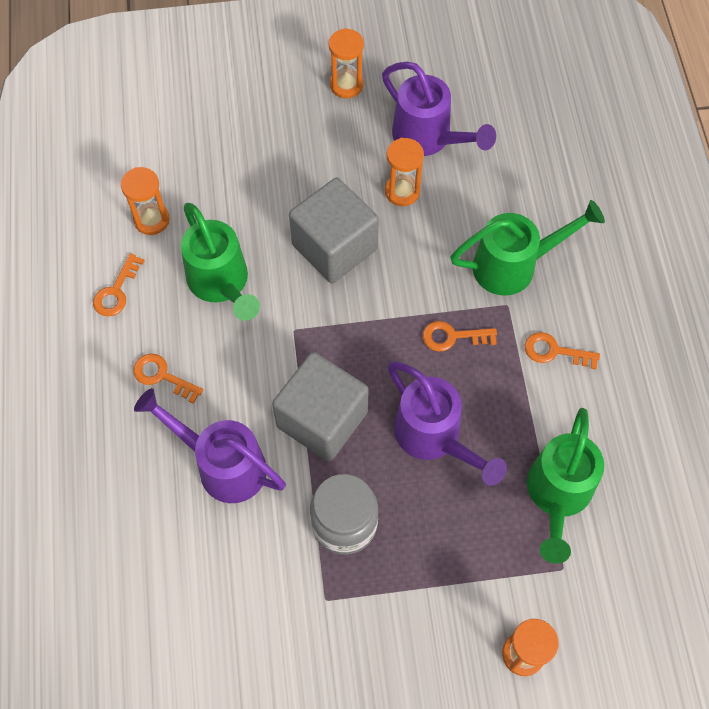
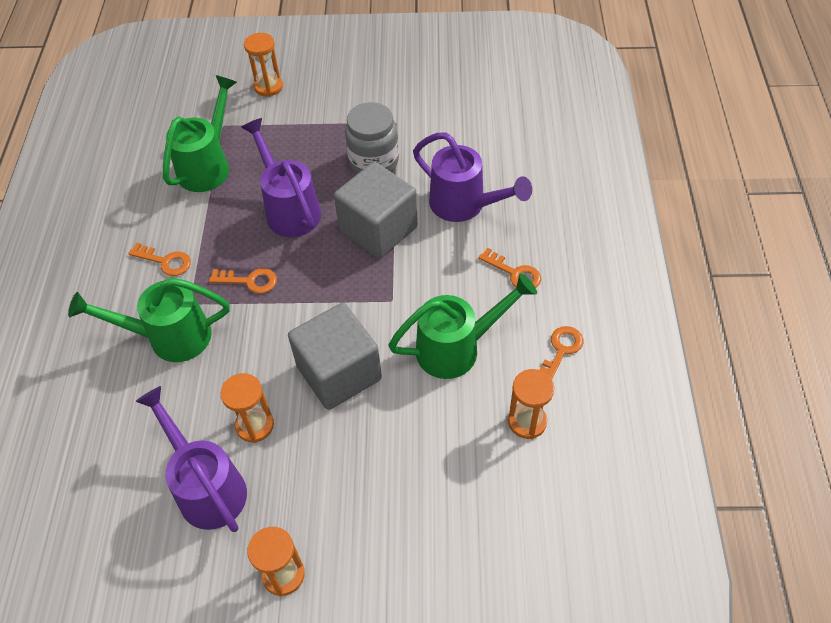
camera: 170 degrees left, 10 degrees down
green watering can [181,203,260,321] -> green watering can turned 90 degrees clockwise [388,273,537,379]

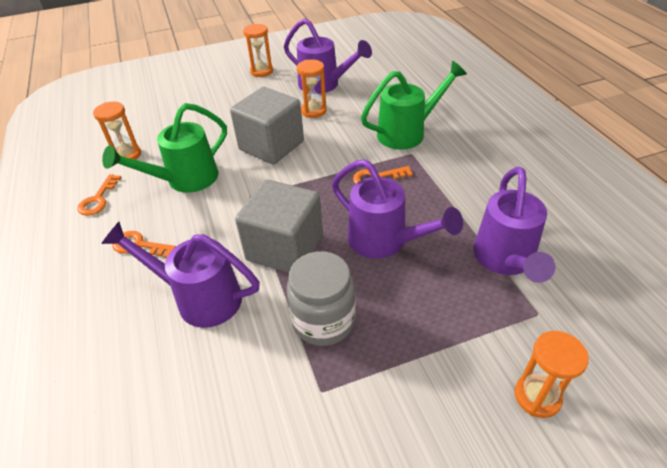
camera: 160 degrees right, 10 degrees down
orange key [128,243,191,276] -> none
green watering can [163,75,237,192] -> purple watering can [473,167,556,283]

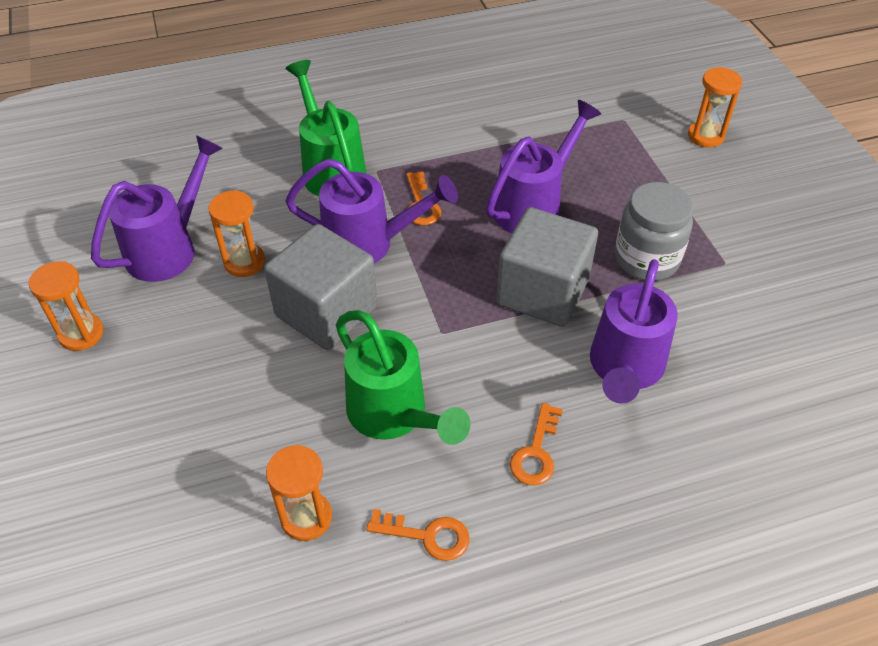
camera: 90 degrees left, 5 degrees up
purple watering can [473,167,556,283] -> purple watering can moved to [285,158,458,263]

